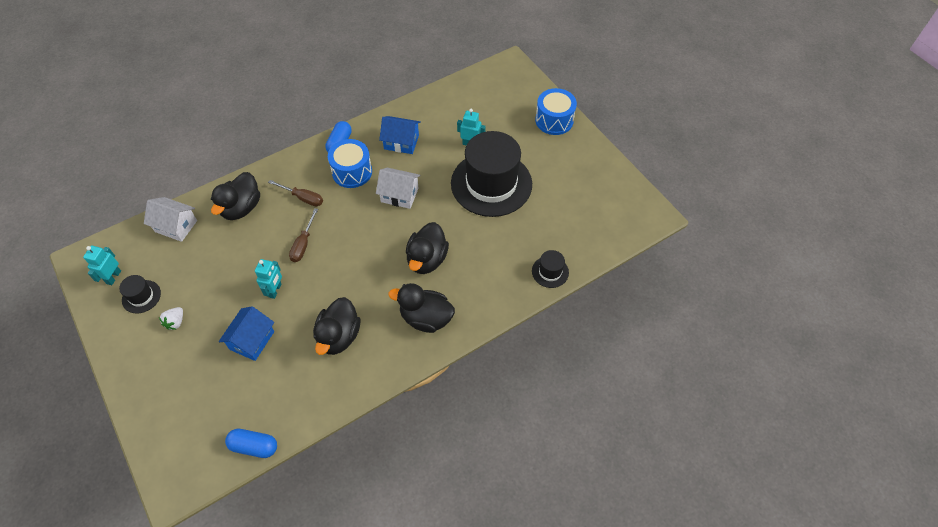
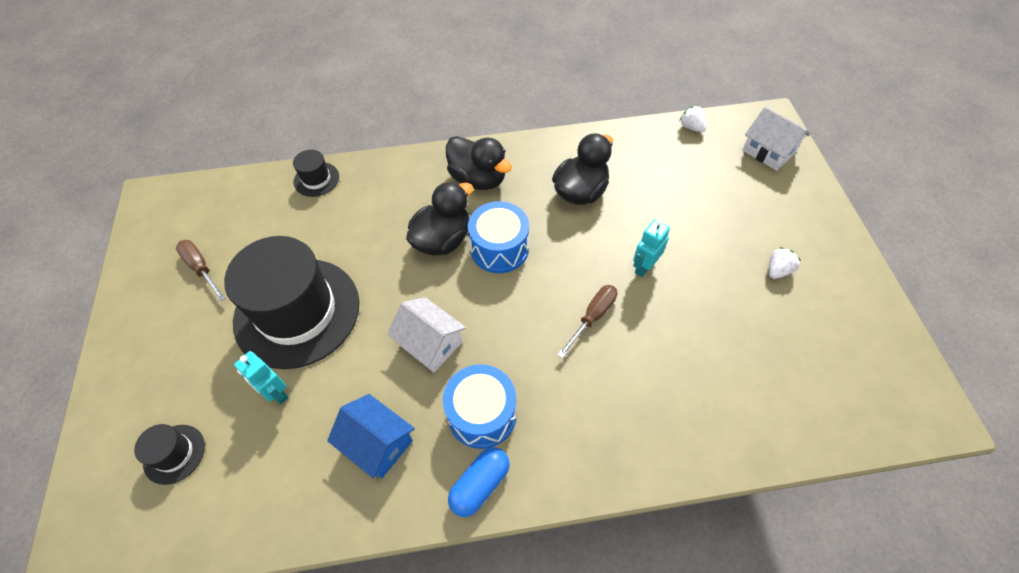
camera: 155 degrees left, 0 degrees up
turquoise robot [83,246,121,285] -> none
black hat [119,275,161,314] -> black hat moved to [134,424,205,485]
white house [144,197,197,242] -> white house moved to [742,107,810,171]
black duck [211,172,260,220] -> none
blue house [219,306,274,361] -> none
blue capsule [225,429,277,458] -> white strawberry [680,106,706,132]
brown screwdriver [268,180,323,206] -> brown screwdriver moved to [176,240,226,302]
blue drum [535,88,577,135] -> blue drum moved to [468,201,529,273]

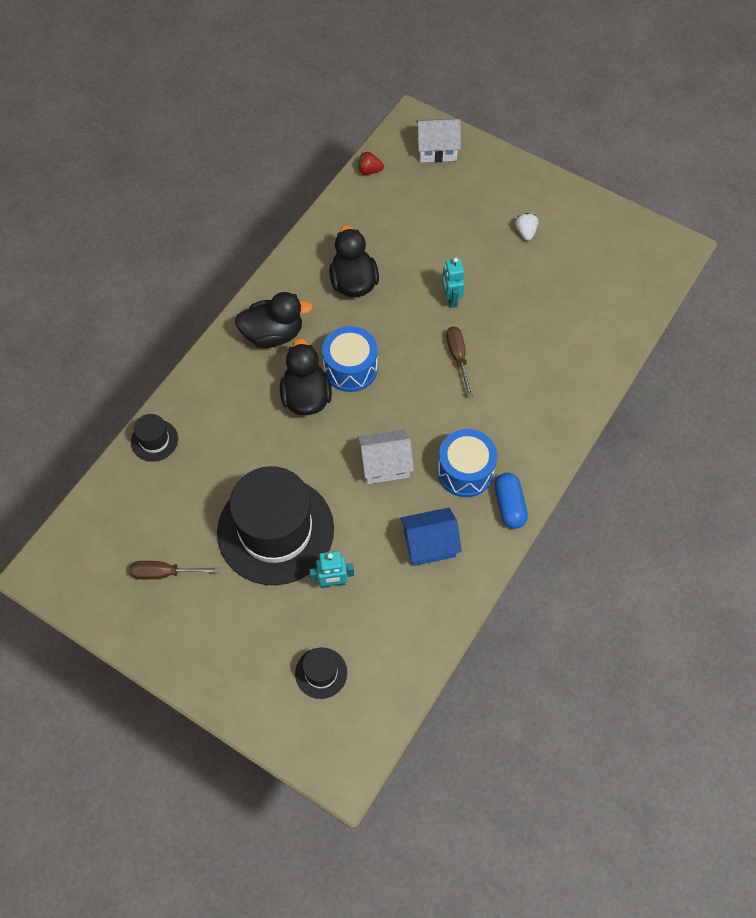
camera: 50 degrees left, 5 degrees up
white strawberry [680,106,706,132] -> red strawberry [358,152,384,175]

